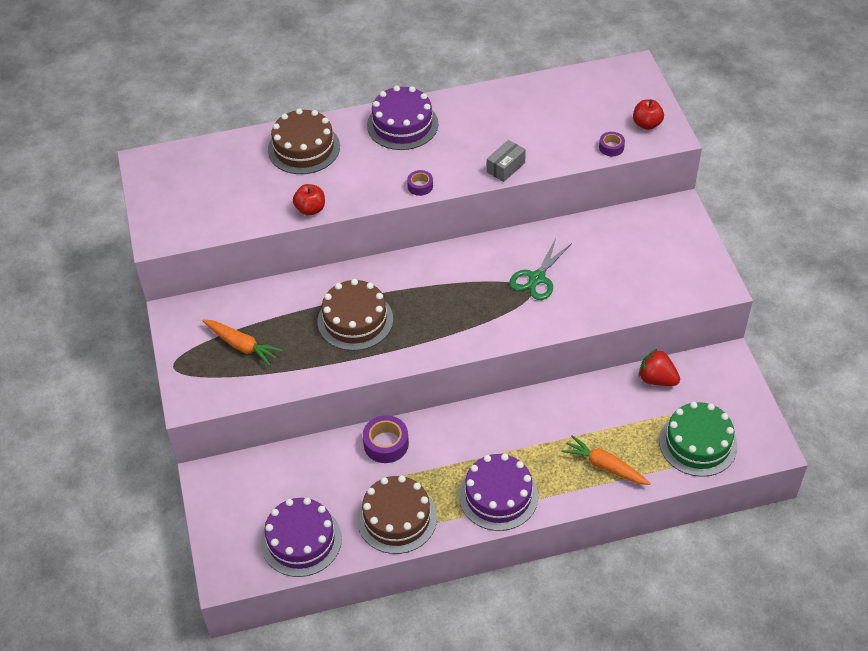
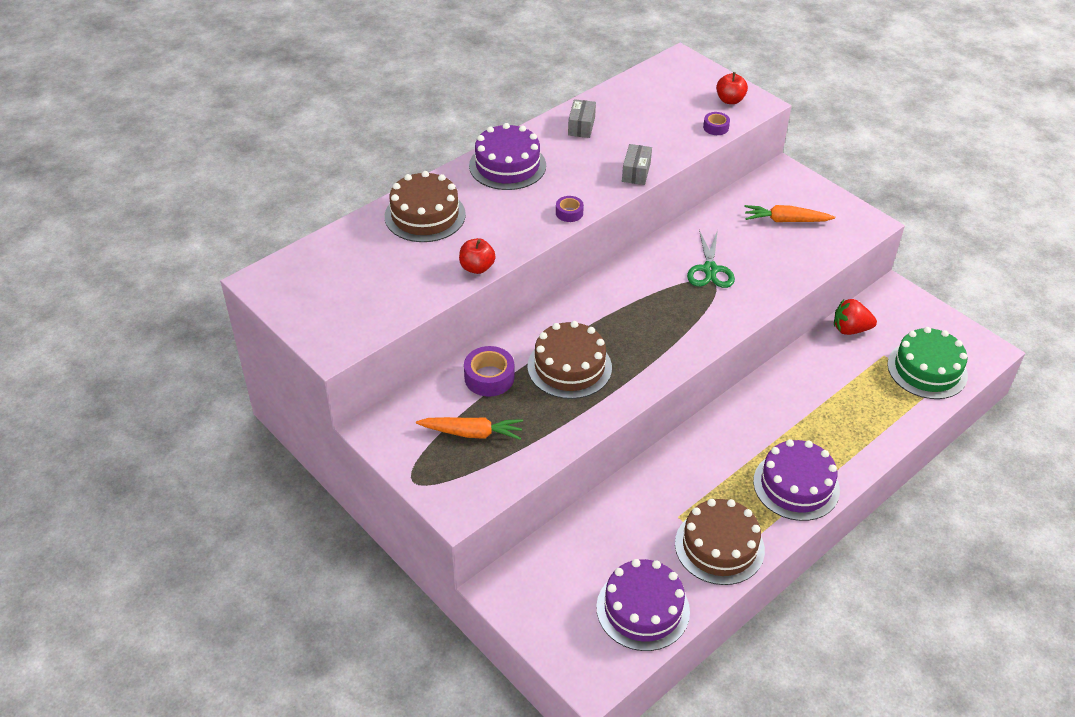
camera: 30 degrees left, 5 degrees down
purple tape [363,415,409,463] -> purple tape moved to [464,346,514,397]
orange carrot [562,435,651,485] -> orange carrot moved to [744,205,835,222]
none -> grey box [568,99,596,138]

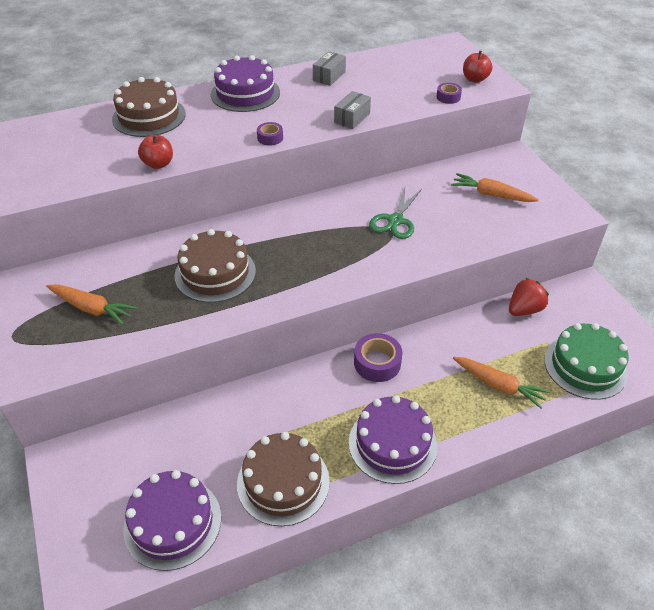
camera: 20 degrees right, 0 degrees up
purple tape [464,346,514,397] -> purple tape moved to [354,333,402,382]
red strawberry [834,299,877,335] -> red strawberry turned 120 degrees clockwise [509,278,549,316]
none -> orange carrot [453,357,550,409]

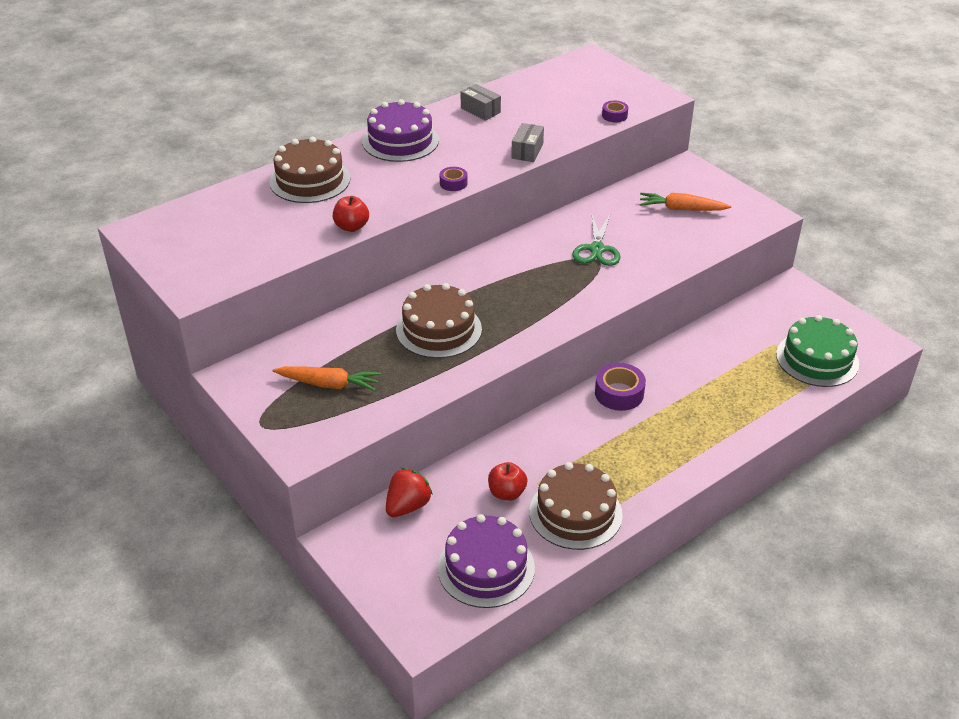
camera: 15 degrees left, 5 degrees down
grey box [313,51,346,86] -> grey box turned 60 degrees counterclockwise [461,84,501,121]
purple cake [349,395,437,484] -> none
orange carrot [453,357,550,409] -> none
red apple [463,51,493,83] -> red apple moved to [488,462,527,501]
red strawberry [509,278,549,316] -> red strawberry moved to [386,468,433,517]

